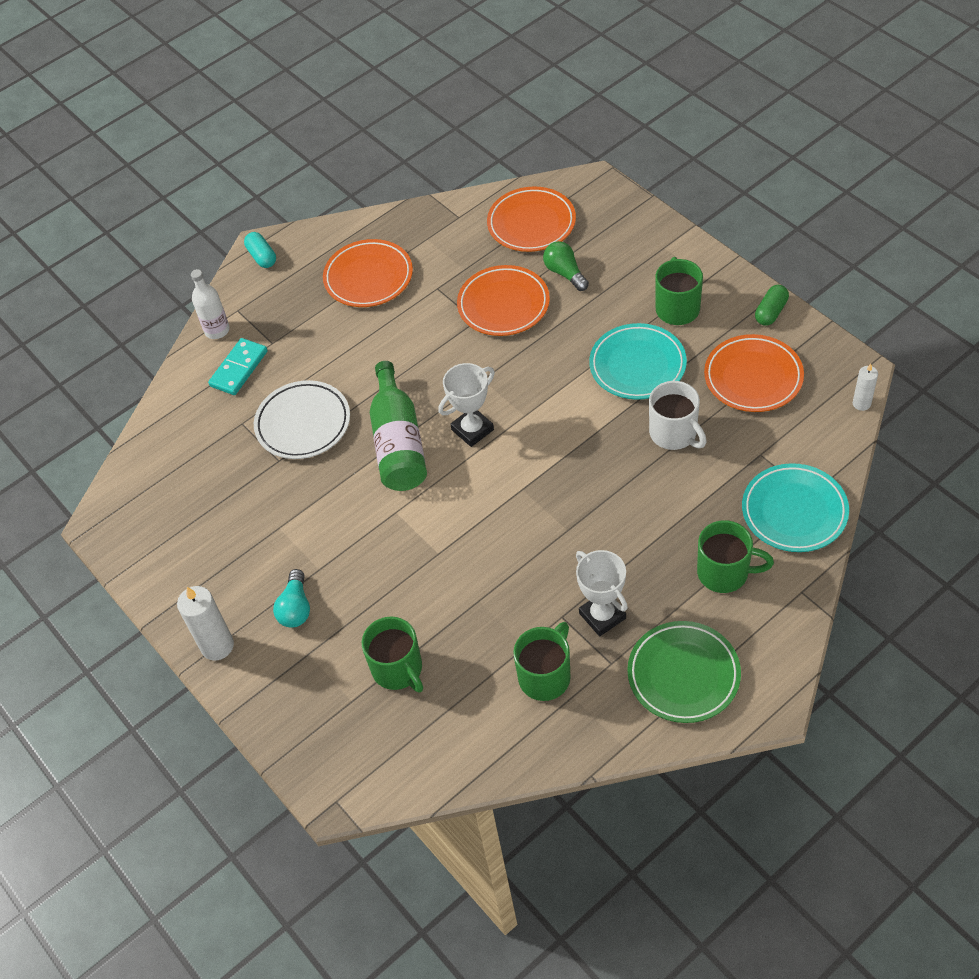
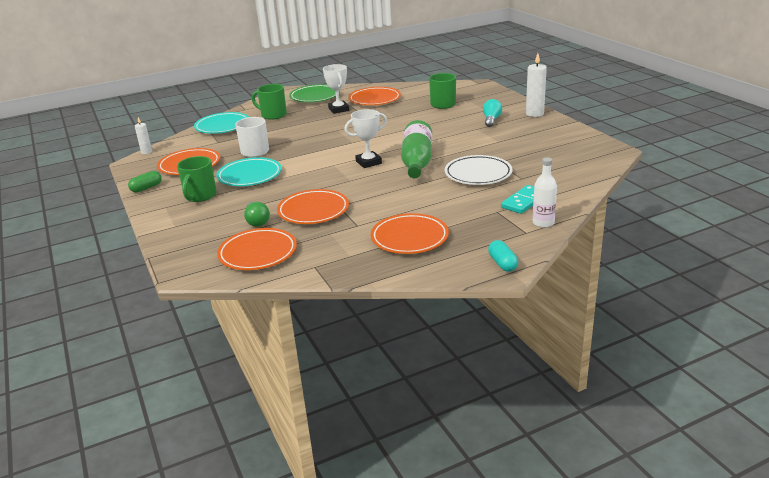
camera: 170 degrees left, 25 degrees down
green mug [513,622,571,701] -> orange plate [349,87,401,105]

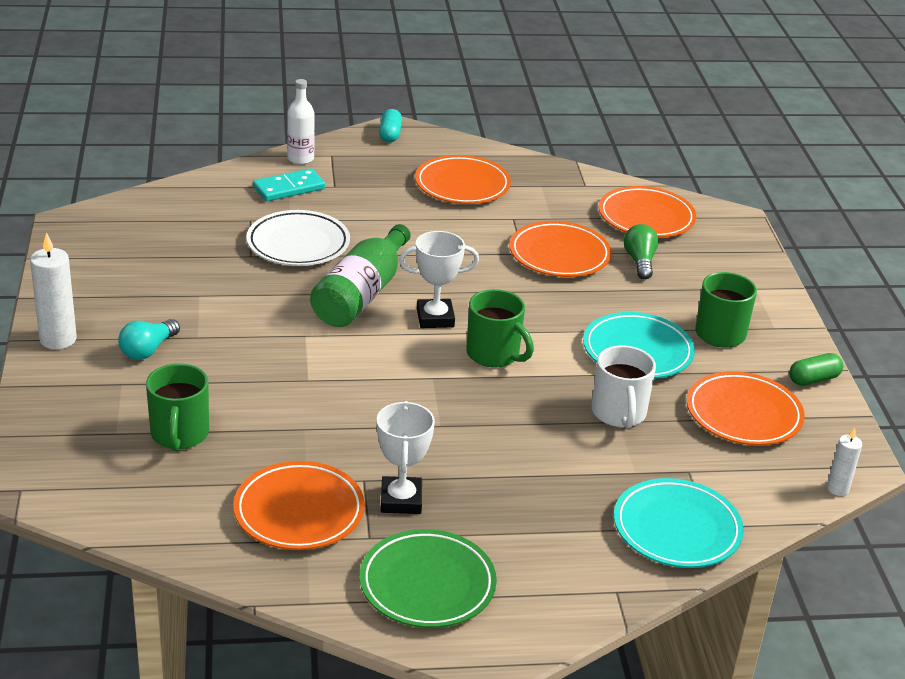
camera: 165 degrees left, 5 degrees up
green mug [252,84,287,120] -> green mug moved to [466,289,534,368]

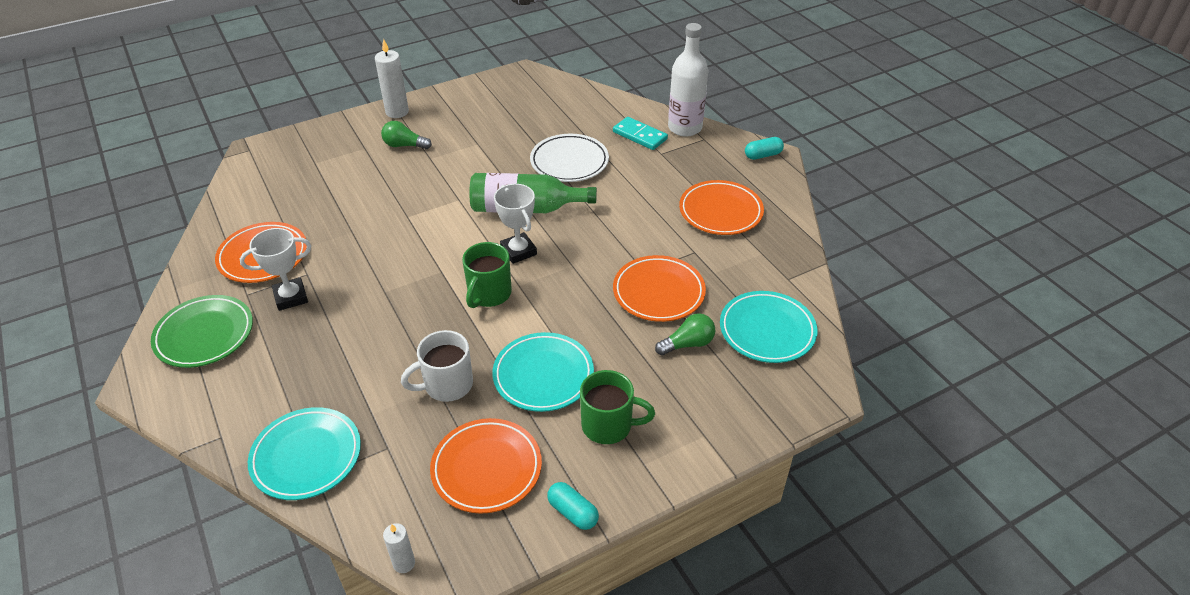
camera: 70 degrees right, 10 degrees up
turquoise light bulb [118,319,180,360] -> green light bulb [381,121,432,149]
green mug [146,363,209,451] -> none
white bottle [287,79,315,165] -> white bottle [668,23,708,137], size x1.62
orange plate [599,186,696,238] -> turquoise plate [720,291,818,363]
green capsule [789,353,843,386] -> turquoise capsule [547,482,599,530]

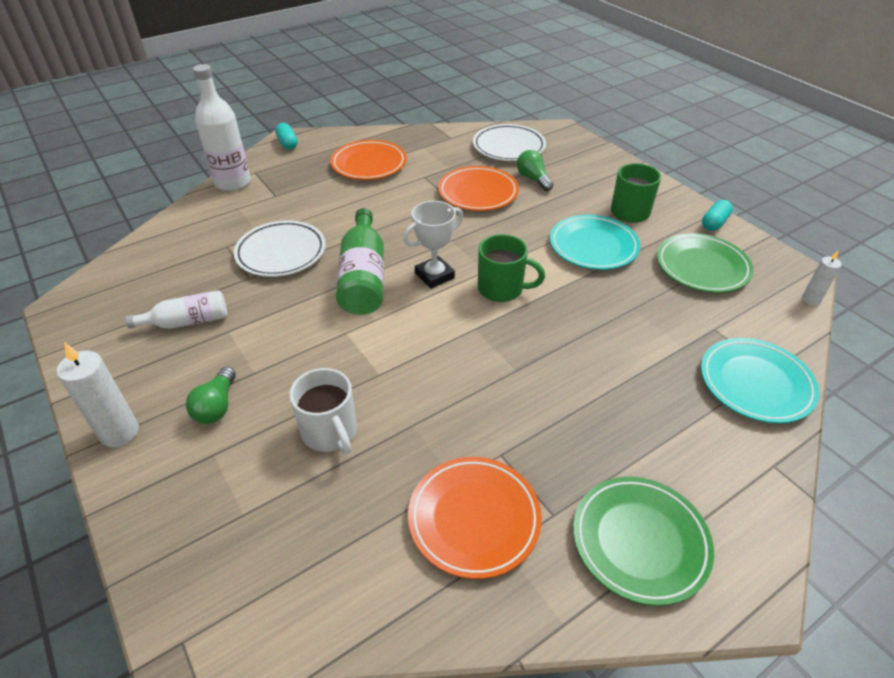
camera: 95 degrees left, 0 degrees up
white trophy [240,228,311,311] -> none
white mug [401,330,473,402] -> white mug moved to [289,368,357,454]
orange plate [430,418,542,514] -> green plate [657,233,753,293]
turquoise domino [613,117,668,150] -> none
turquoise plate [720,291,818,363] -> white plate [473,124,546,161]
none -> white bottle [125,290,227,329]

